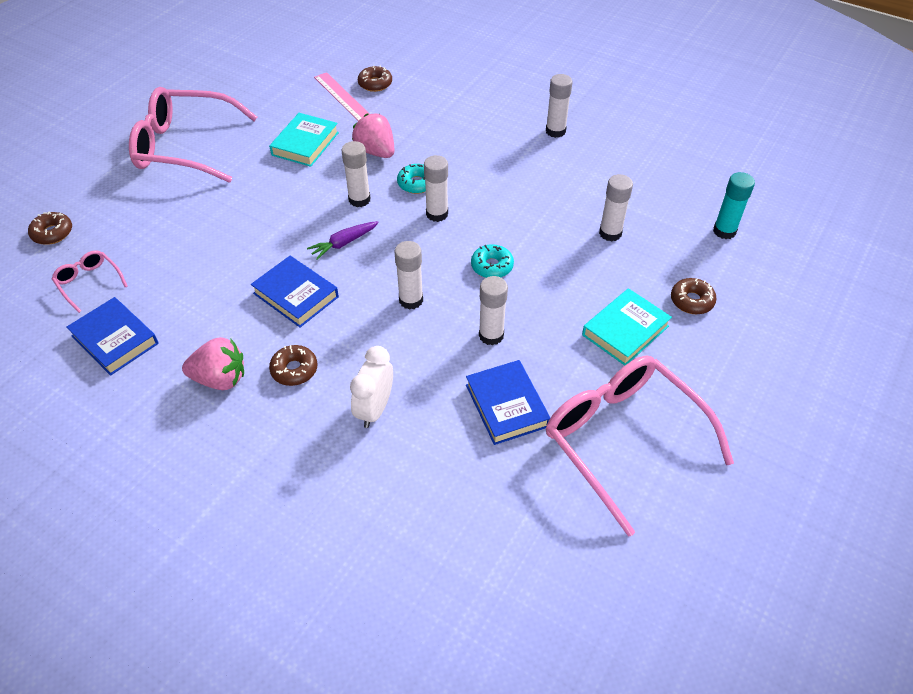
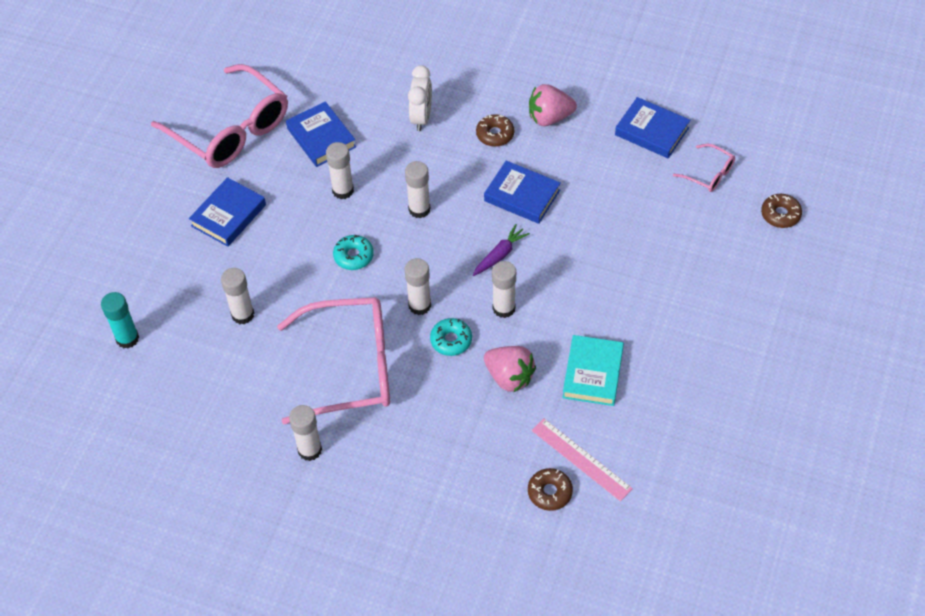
camera: 170 degrees right, 5 degrees up
pink glasses [129,87,257,183] -> pink glasses moved to [277,297,390,424]
turquoise book [582,288,672,366] -> blue book [189,177,266,247]
brown donut [671,278,717,314] -> none

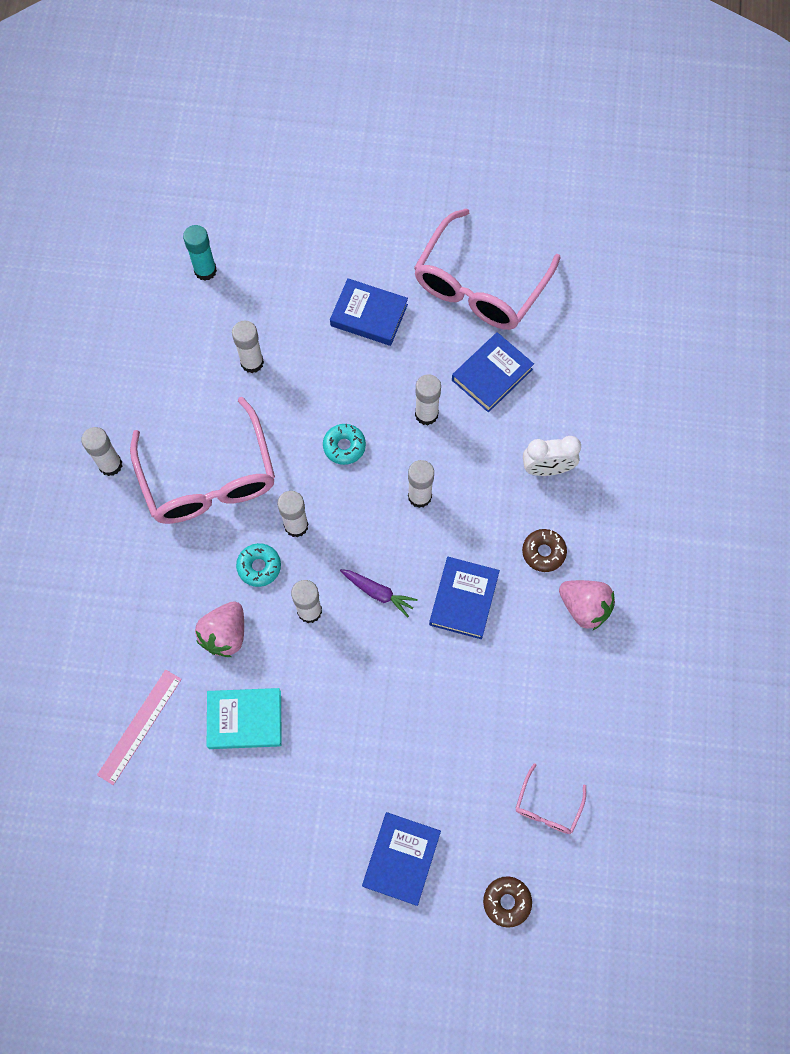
camera: 75 degrees right, 15 degrees up
brown donut [528,468,573,511] -> none
pink strawberry [529,84,577,126] -> pink strawberry turned 150 degrees clockwise [559,580,615,631]
blue book [615,97,690,158] -> blue book moved to [362,812,441,906]

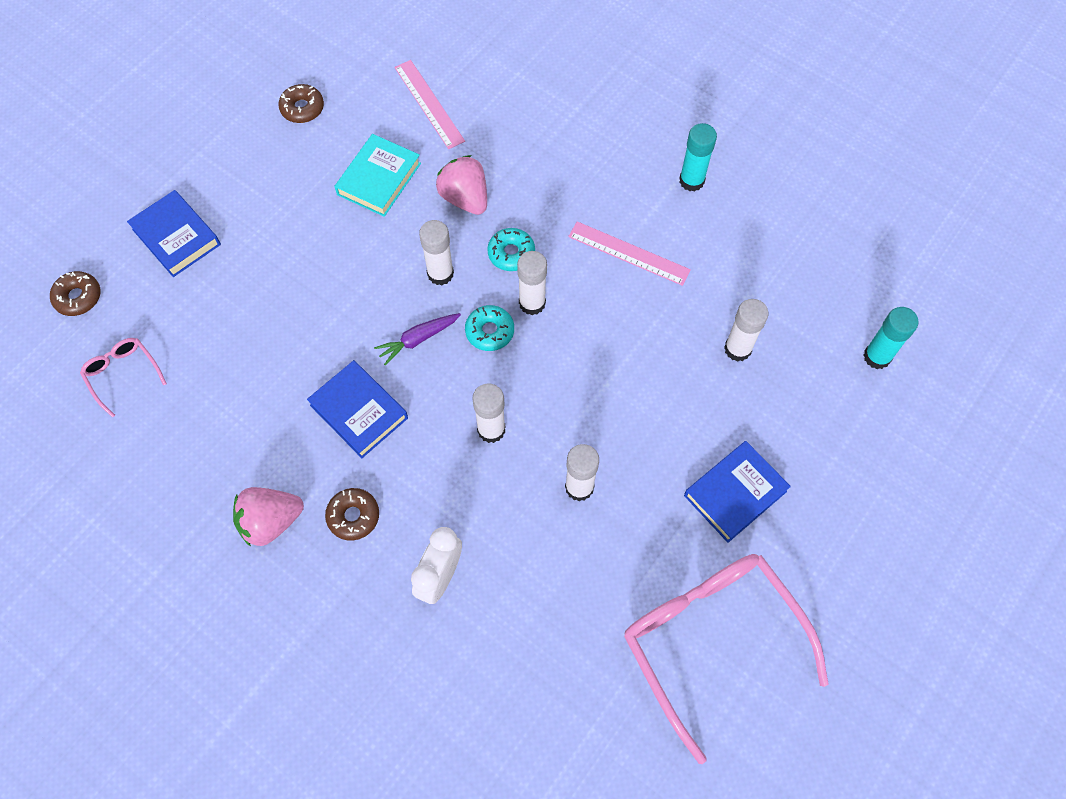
camera: 120 degrees right, 5 degrees down
white glue stick [81,427,122,476] -> turquoise glue stick [679,123,717,192]
pink glasses [130,397,275,524] -> pink ruler [568,221,691,286]
turquoise donut [323,424,366,465] -> turquoise donut moved to [465,305,514,351]
blue book [452,332,534,412] -> none
none -> brown donut [278,84,324,123]

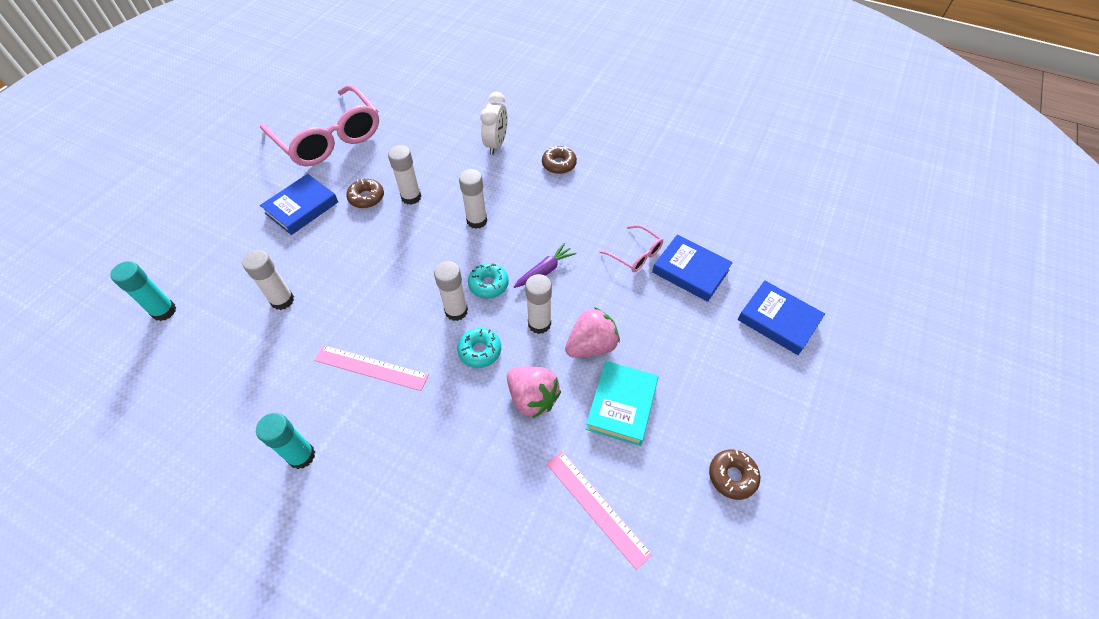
camera: 170 degrees right, 10 degrees down
brown donut [50,271,101,316] -> brown donut moved to [346,179,384,208]
pink glasses [80,338,167,418] -> pink glasses moved to [599,225,663,272]
pink strawberry [233,487,304,547] -> pink strawberry moved to [565,307,620,358]
blue book [307,360,408,458] -> blue book moved to [652,234,733,302]

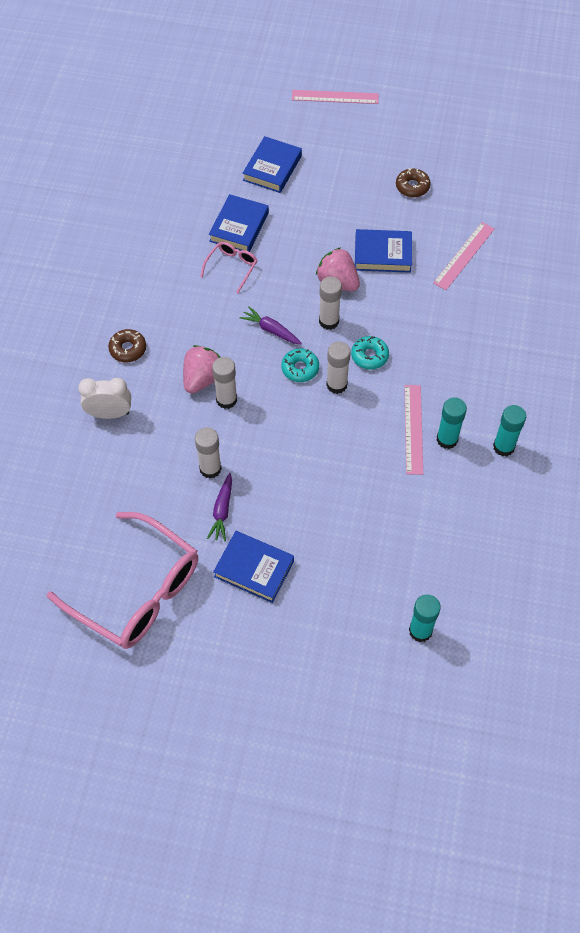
camera: 105 degrees left, 5 degrees up
white glue stick [242,250,294,310] -> none
pink glasses [260,85,379,166] -> pink glasses turned 90 degrees clockwise [47,512,198,649]
brown donut [346,179,384,208] -> purple carrot [207,473,232,541]
pink strawberry [507,366,561,418] -> pink strawberry moved to [183,345,220,394]
turquoise book [586,361,658,446] -> blue book [355,229,412,273]
none -> pink ruler [292,90,379,104]
none -> turquoise glue stick [436,397,467,449]

